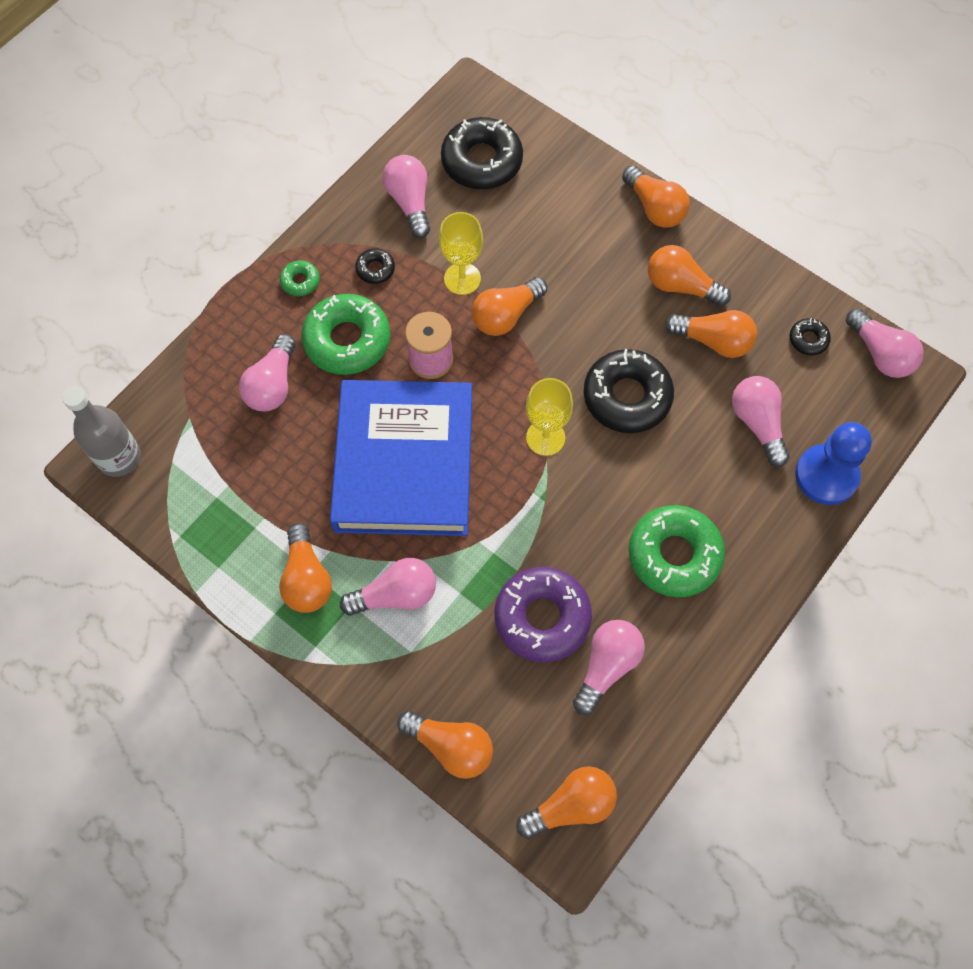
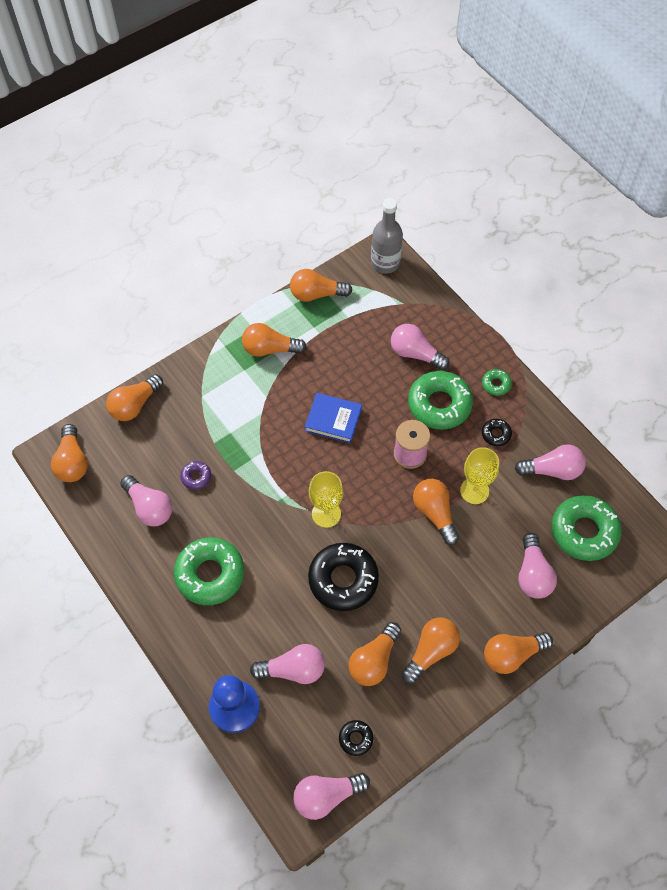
camera: 105 degrees right, 5 degrees down
blue book [330,380,472,536] -> blue book [305,393,362,443], size x0.44
pink light bulb [340,558,436,615] -> pink light bulb moved to [518,533,557,599]
black donut [441,117,523,189] -> green donut [552,495,622,561]
purple donut [494,567,592,663] -> purple donut [180,461,211,490], size x0.46
none -> orange light bulb [290,269,352,302]

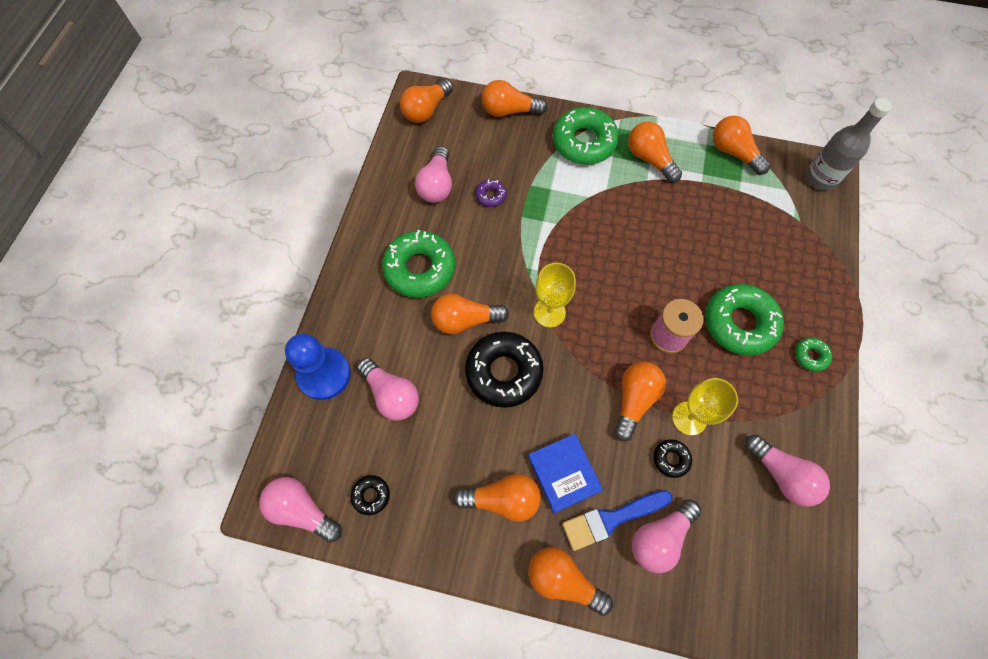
camera: 50 degrees right, 5 degrees up
blue book [305,393,362,443] -> blue book moved to [528,434,603,513]
orange light bulb [348,622,401,686] -> orange light bulb moved to [431,294,509,334]
pink light bulb [391,324,450,370] -> none
black donut [482,419,512,446] -> black donut moved to [654,439,692,478]
green donut [552,495,622,561] -> green donut moved to [553,107,619,165]
none -> blue brush [562,490,673,551]

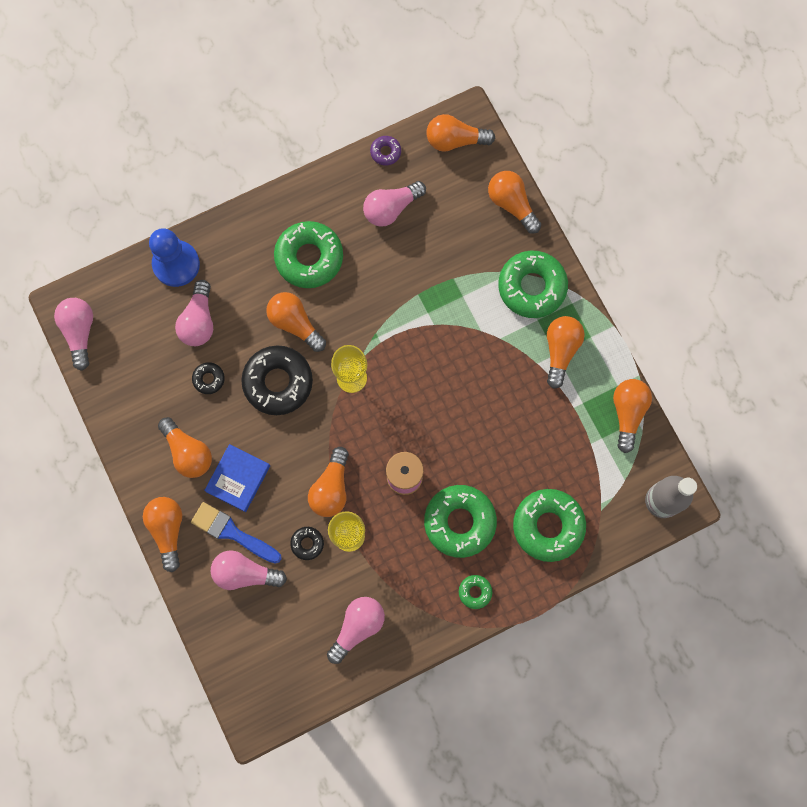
camera: 50 degrees right, 10 degrees up
black donut [350,475,390,515] -> black donut moved to [192,362,225,394]
purple donut [475,179,507,207] -> purple donut moved to [370,136,401,165]
orange light bulb [614,362,666,441] -> orange light bulb turned 120 degrees clockwise [308,447,349,517]
pink light bulb [745,435,830,507] -> pink light bulb turned 150 degrees counterclockwise [327,597,385,664]
none -> green donut [513,489,586,562]

